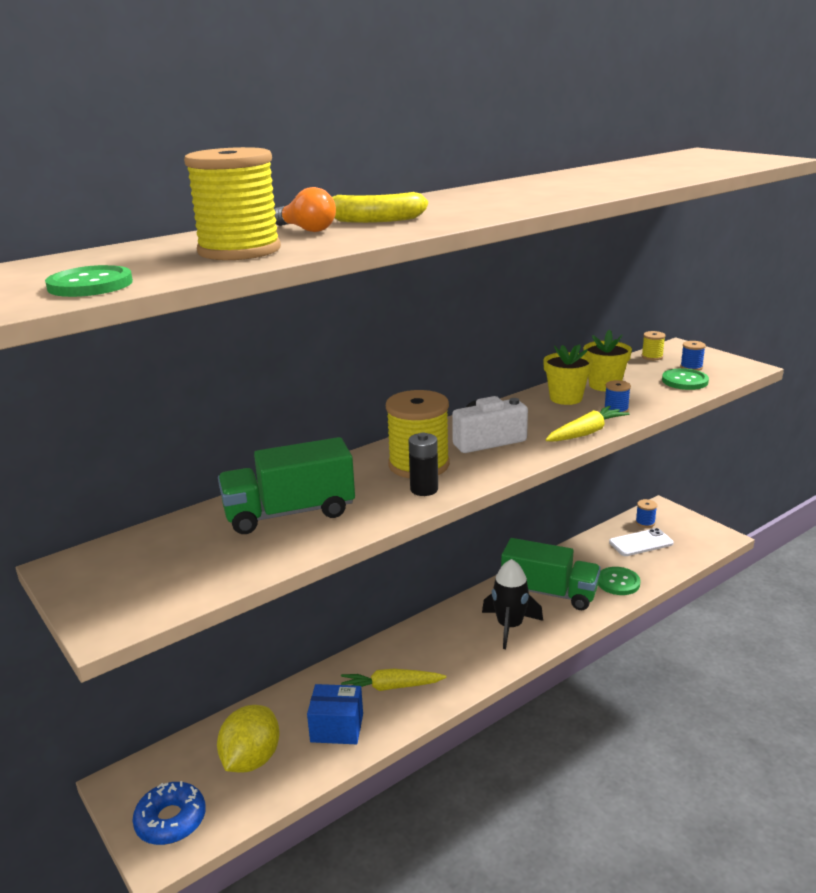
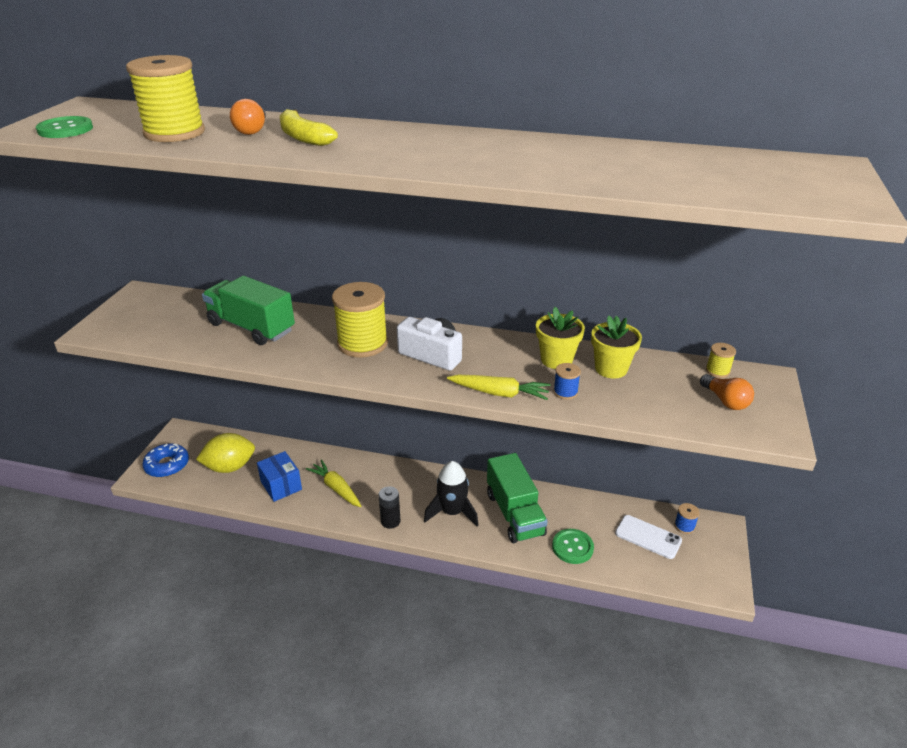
camera: 50 degrees right, 10 degrees up
black battery [408,433,438,496] -> black battery moved to [379,486,400,529]
green button [662,368,709,390] -> none
blue spool [680,341,706,371] -> orange light bulb [700,374,754,410]

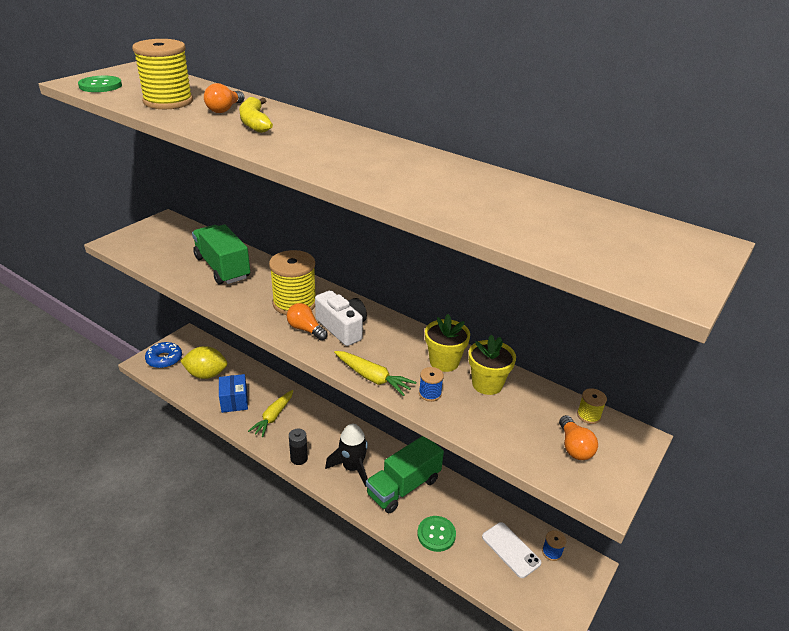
camera: 20 degrees right, 0 degrees up
yellow carrot [306,459,361,507] -> yellow carrot turned 135 degrees counterclockwise [248,390,293,437]
green truck [487,453,548,543] -> green truck turned 45 degrees clockwise [366,436,444,513]
none -> orange light bulb [287,303,328,341]

